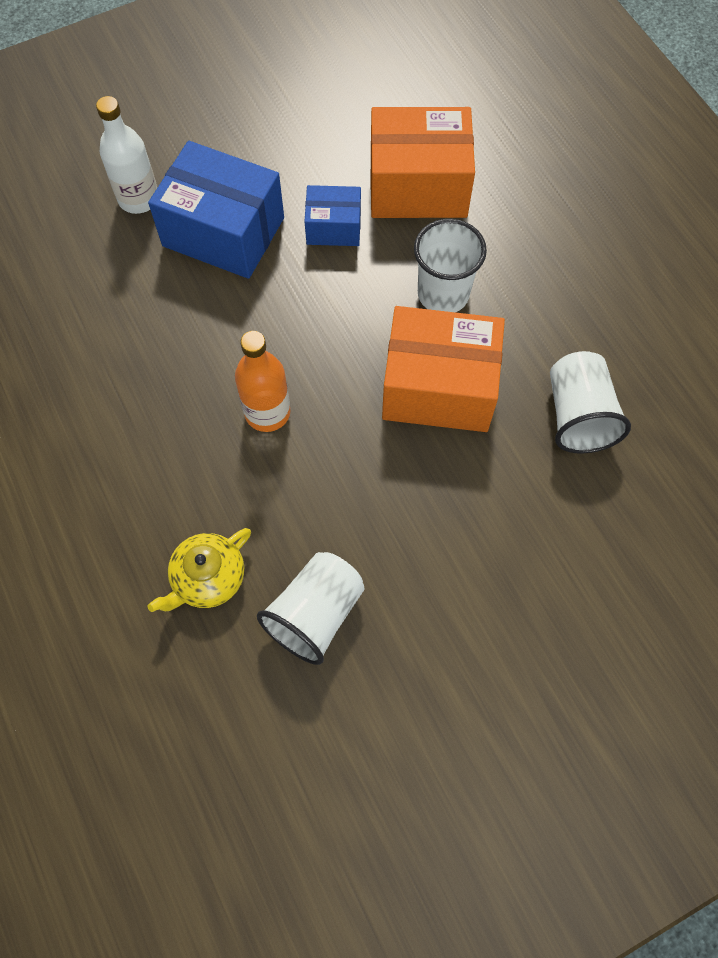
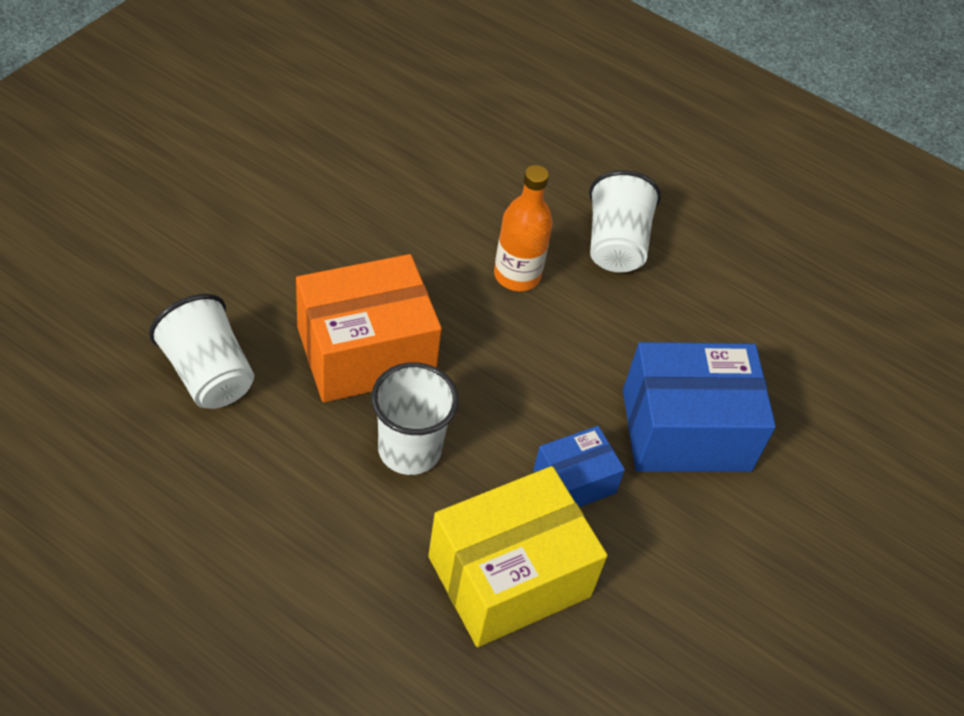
camera: 145 degrees right, 15 degrees down
white bottle [96,96,157,214] -> none
yellow teapot [147,528,251,612] -> none
white cup [257,552,365,665] -> white cup moved to [589,170,661,273]
orange box [370,107,475,218] -> yellow box [428,466,608,647]

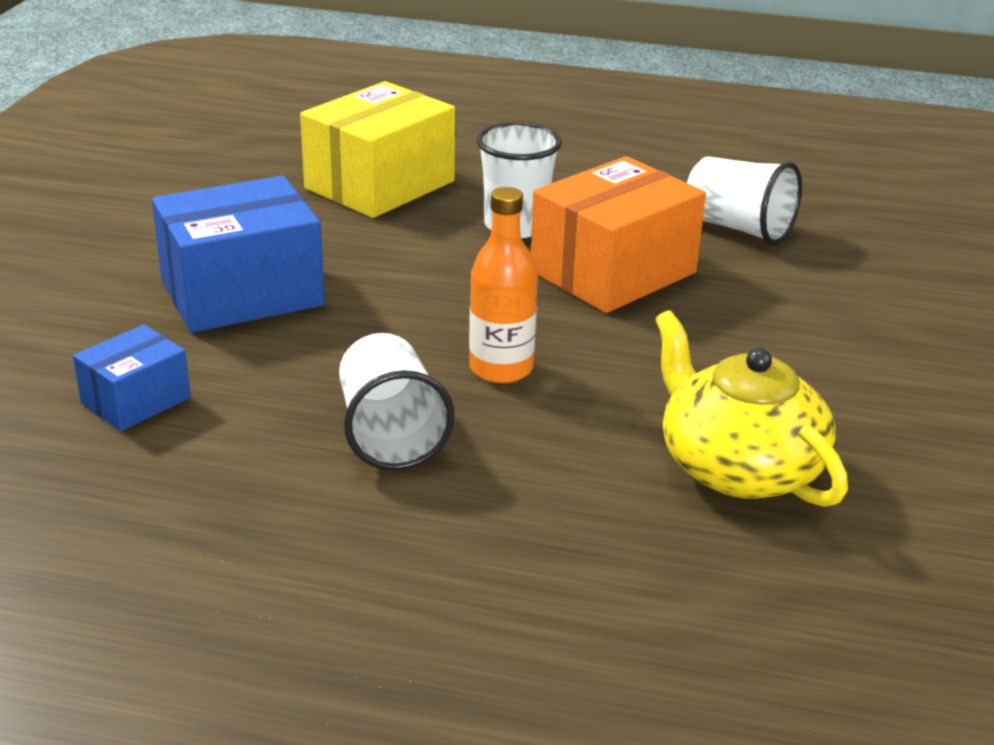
camera: 165 degrees right, 20 degrees down
blue box [533,426,625,507] -> blue box moved to [73,325,191,431]
none -> yellow teapot [655,310,848,507]

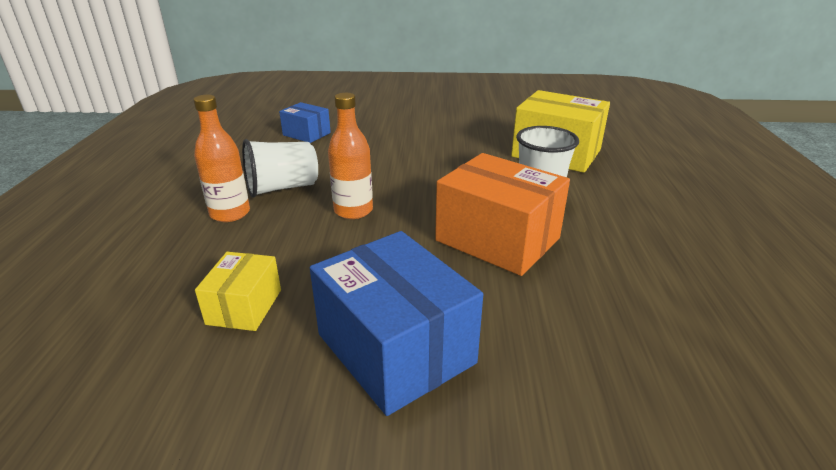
camera: 80 degrees right, 0 degrees up
blue box [152,176,325,333] -> blue box moved to [310,231,483,416]
yellow teapot [655,310,848,507] -> yellow box [195,252,281,331]
white cup [687,156,802,245] -> none
none -> orange bottle [194,95,250,222]

